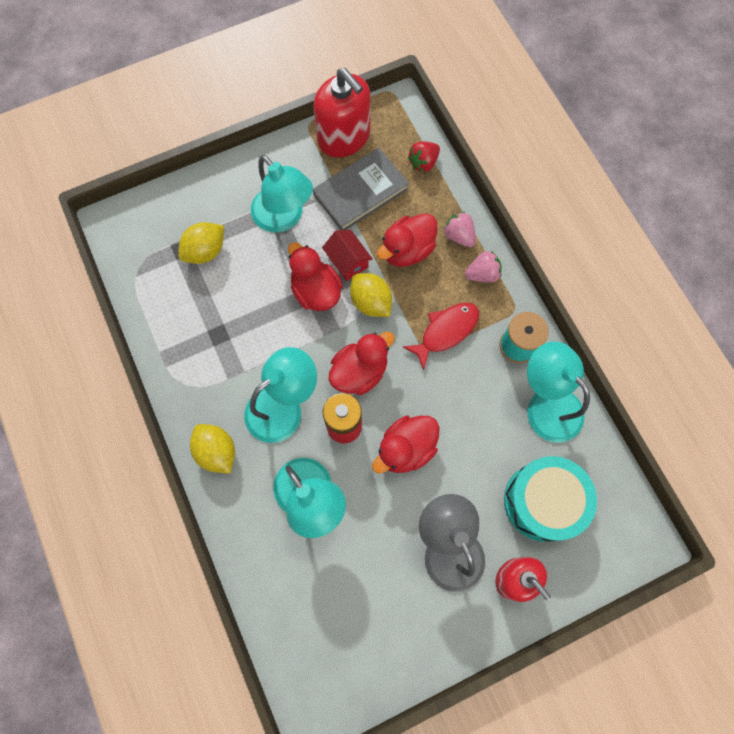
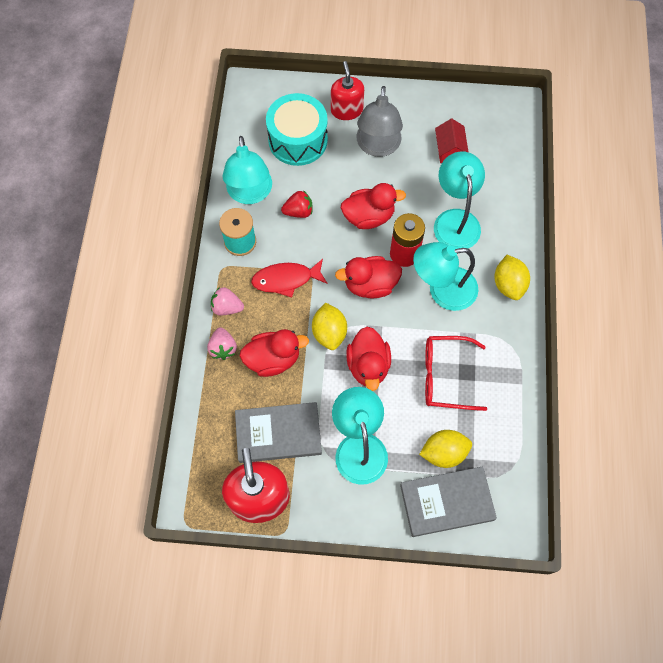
camera: 150 degrees left, 5 degrees down
red house [322,230,373,281] -> red house moved to [435,119,468,163]
red strawberry [408,142,440,172] -> red strawberry moved to [281,191,312,218]
none -> grey book [400,466,497,537]
none -> red glasses [425,336,487,411]

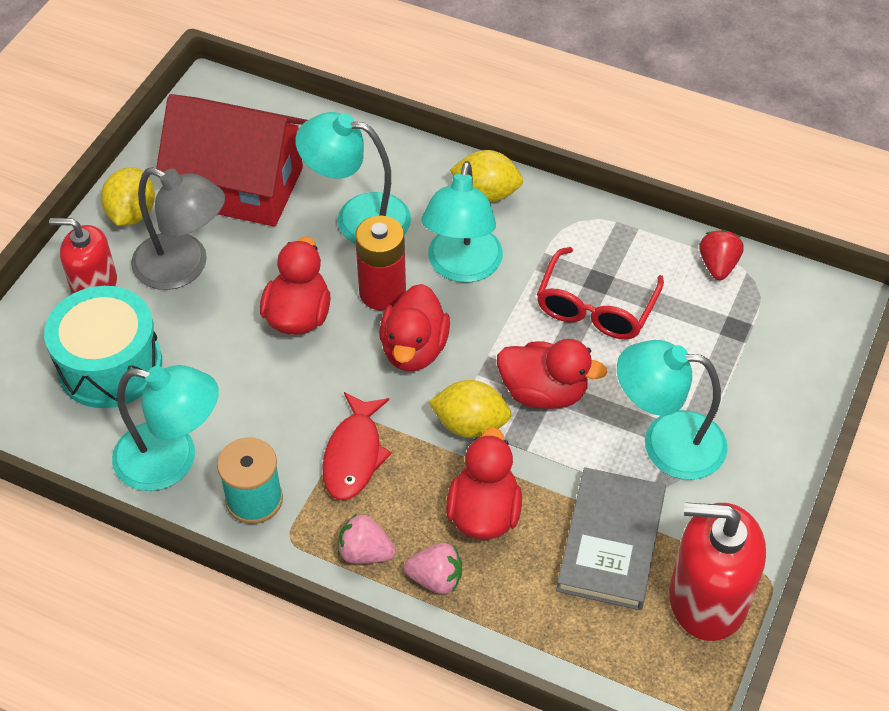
camera: 70 degrees left, 15 degrees down
pink strawberry [211,287,244,315] -> pink strawberry turned 75 degrees clockwise [338,514,396,564]
red strawberry [281,191,312,218] -> red strawberry moved to [699,230,744,280]
grey book [400,466,497,537] -> none
yellow lemon [419,430,472,468] -> yellow lemon moved to [101,167,155,226]
red house [435,119,468,163] -> red house [156,94,307,227], size x2.28

